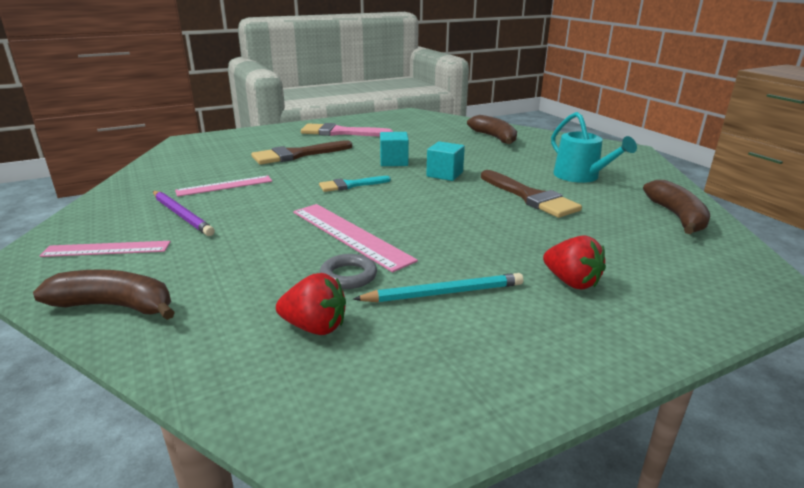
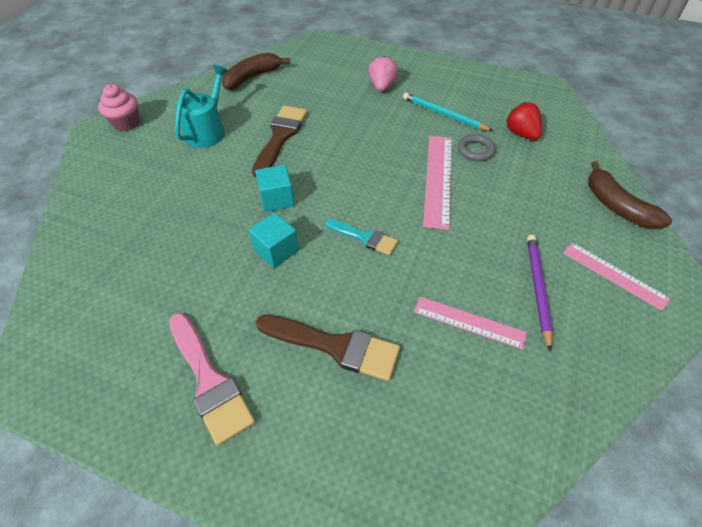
camera: 130 degrees left, 25 degrees up
brown banana [467,115,517,144] -> none
red strawberry [543,235,606,290] -> pink strawberry [368,56,398,92]
none -> pink cupcake [98,84,139,131]

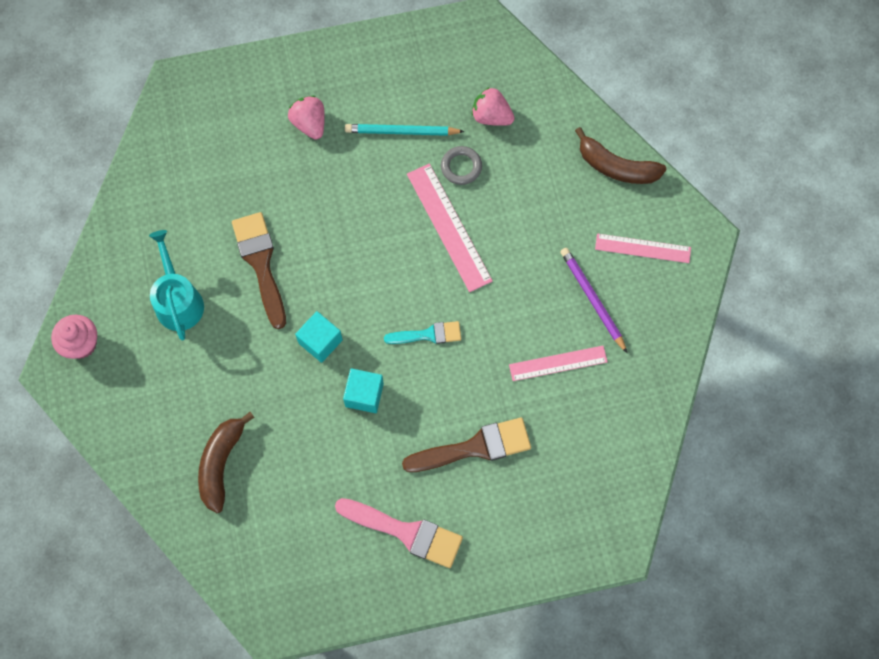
camera: 35 degrees left, 20 degrees up
brown banana [222,53,290,90] -> brown banana moved to [198,412,255,513]
red strawberry [506,102,542,140] -> pink strawberry [472,87,515,126]

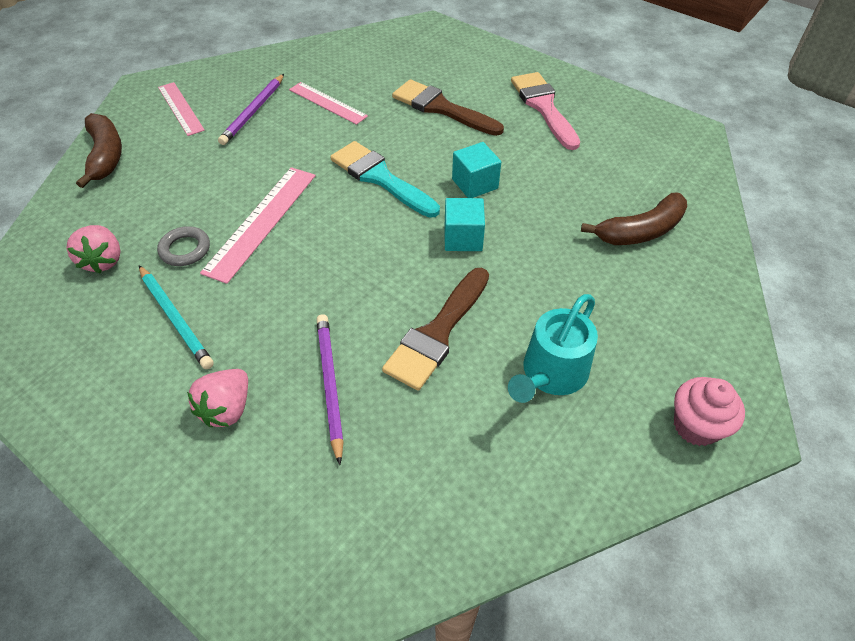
camera: 130 degrees left, 20 degrees down
turquoise brush [384,321,461,344] -> turquoise brush [330,141,440,218], size x1.63
none -> purple pencil [317,314,344,465]

